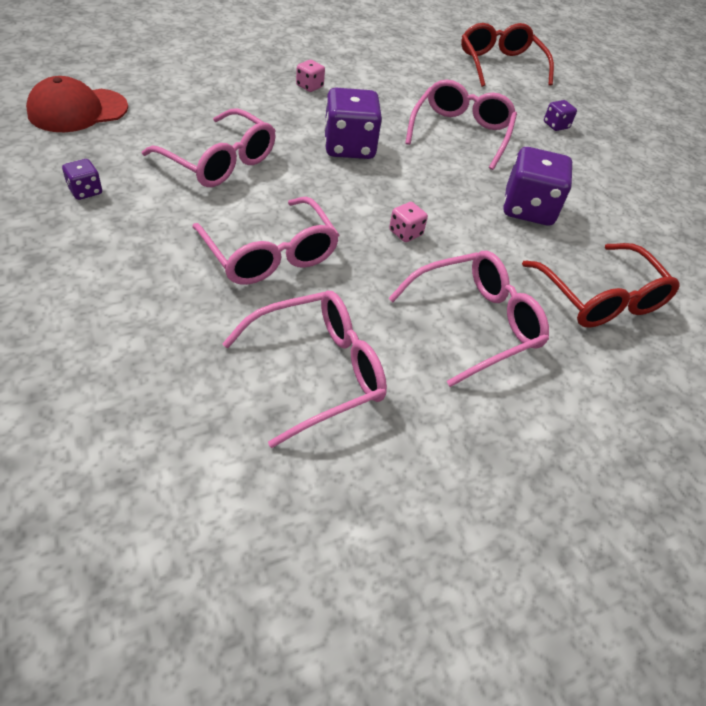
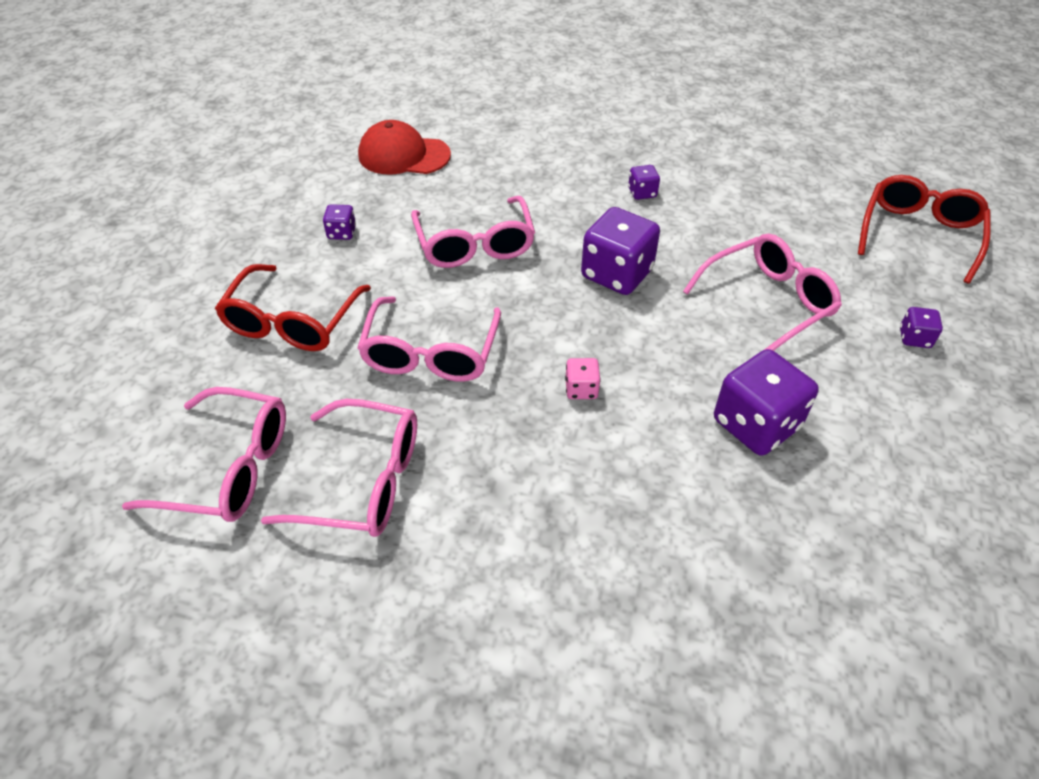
camera: 45 degrees right, 0 degrees up
pink dice [296,60,325,92] -> purple dice [628,165,660,200]
pink glasses [388,251,549,387] -> pink glasses moved to [122,387,286,522]
red glasses [522,243,680,328] -> red glasses moved to [215,264,371,351]

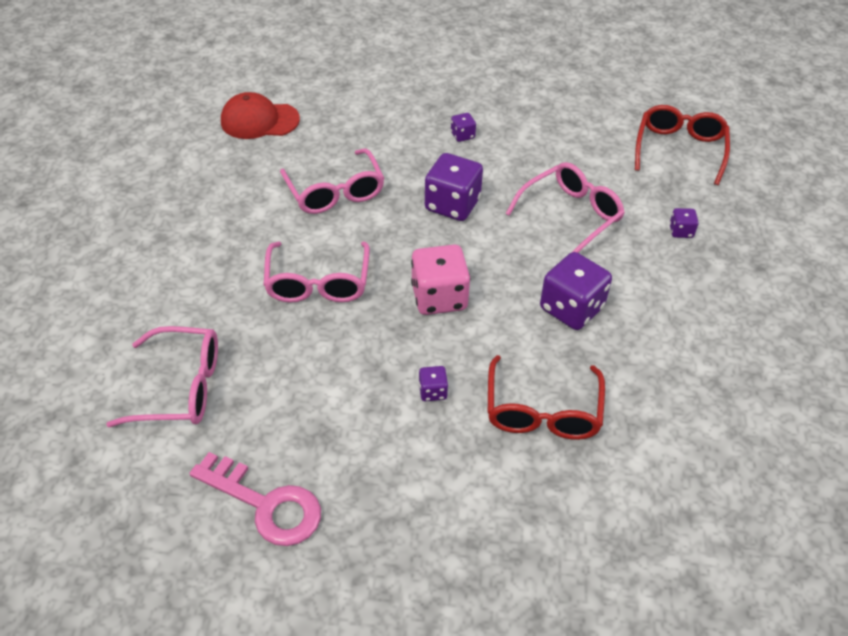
camera: 10 degrees left, 0 degrees up
red glasses [215,264,371,351] -> red glasses moved to [488,355,605,440]
pink glasses [261,399,417,537] -> none
purple dice [323,204,356,240] -> purple dice moved to [419,366,448,401]
pink dice [565,358,601,399] -> pink dice [411,245,470,315], size x2.10
none -> pink key [189,452,321,546]

